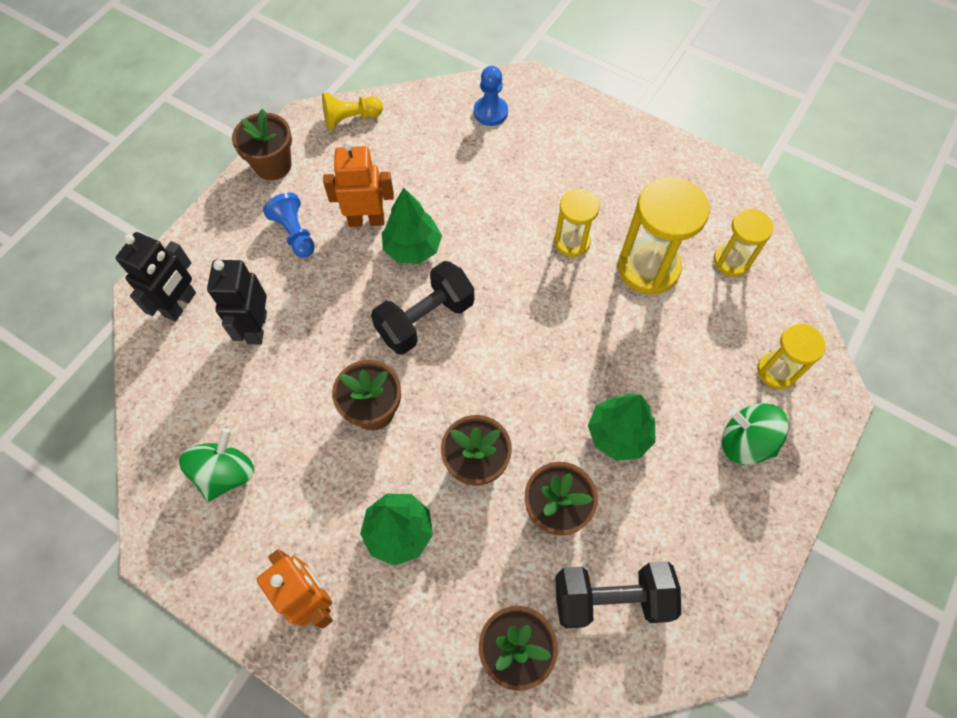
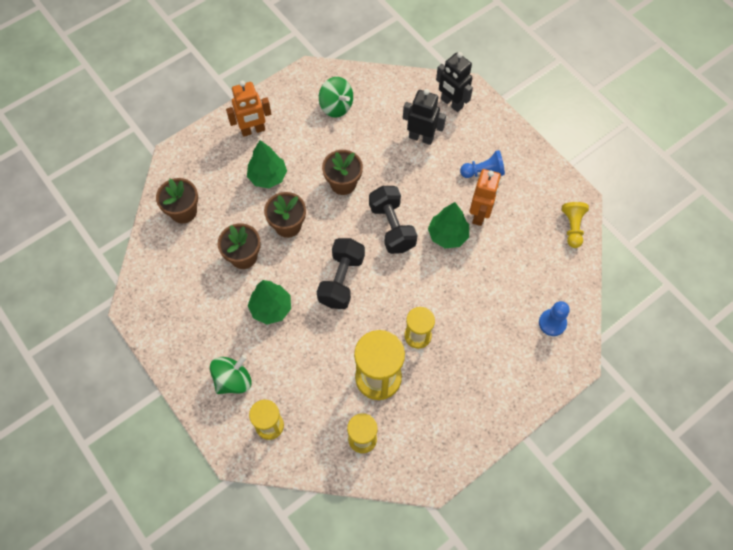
camera: 110 degrees right, 0 degrees up
brown flower pot [232,109,292,180] -> none
black dumbbell [555,561,681,628] -> black dumbbell moved to [317,238,365,309]

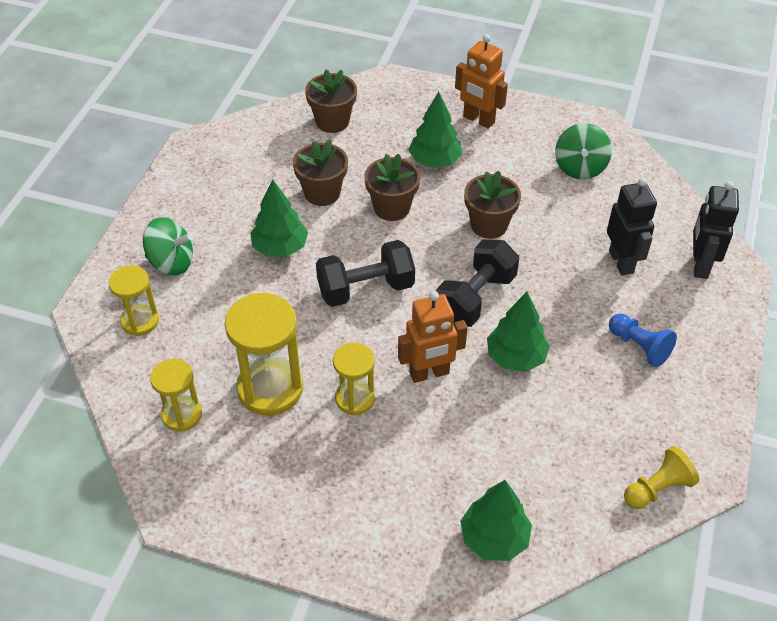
camera: 55 degrees right, 15 degrees down
orange robot [470,169,501,226] -> orange robot moved to [398,291,468,383]
blue pawn [539,301,570,336] -> green tree [460,480,532,561]

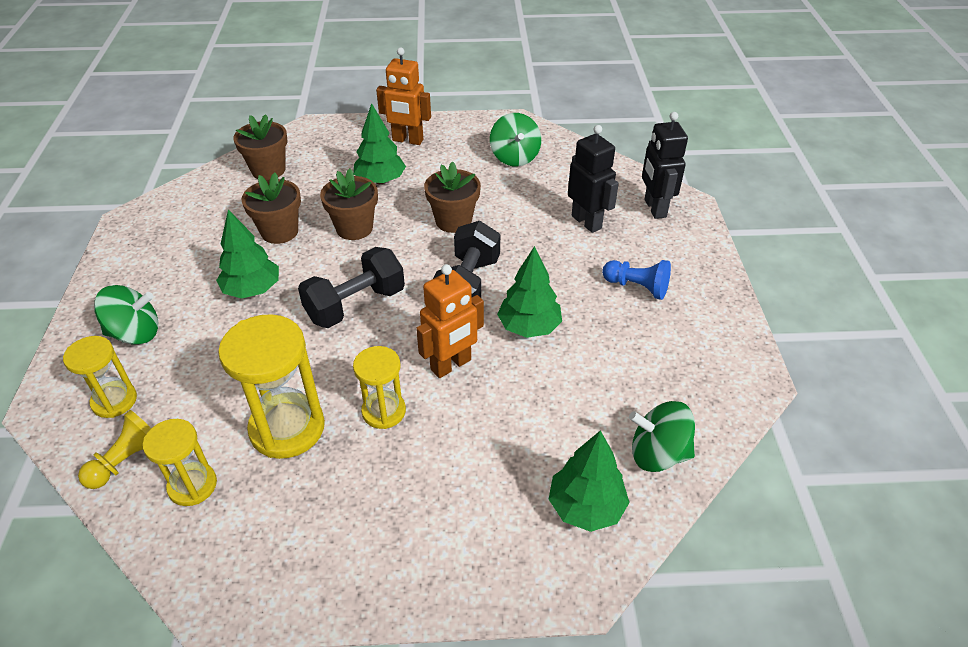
camera: 20 degrees left, 5 degrees down
yellow pawn [624,446,699,509] -> yellow pawn moved to [78,410,151,489]
none -> green spinning top [629,401,695,472]

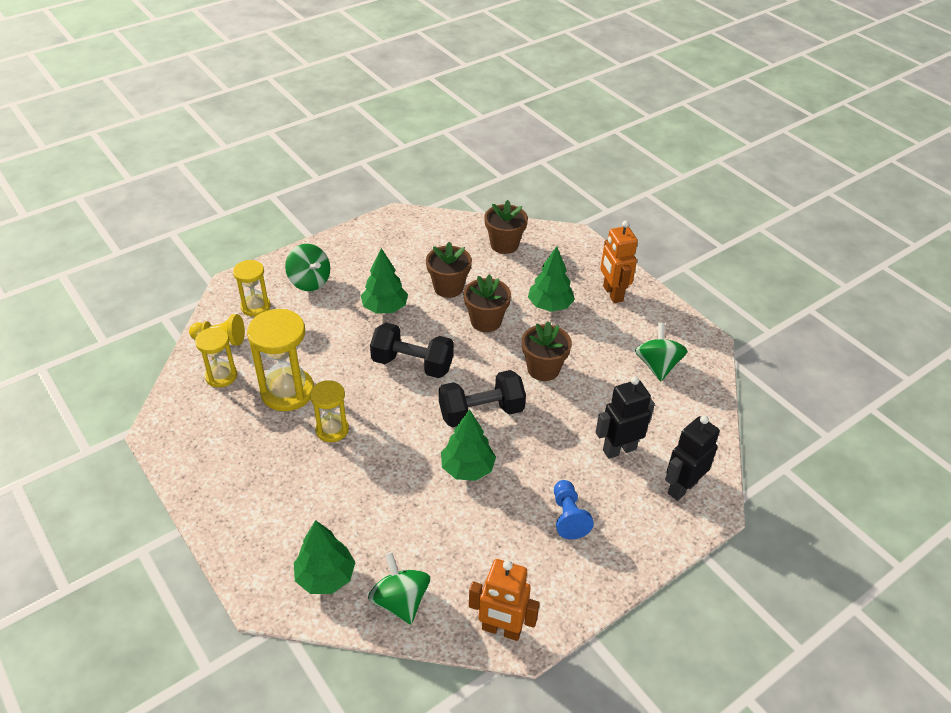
camera: 55 degrees right, 0 degrees up
orange robot [416,264,484,378] -> orange robot moved to [469,559,540,641]
green spinning top [490,113,541,166] -> green spinning top turned 135 degrees clockwise [635,323,687,381]
black robot [568,125,619,233] -> black robot turned 135 degrees counterclockwise [596,377,655,459]

